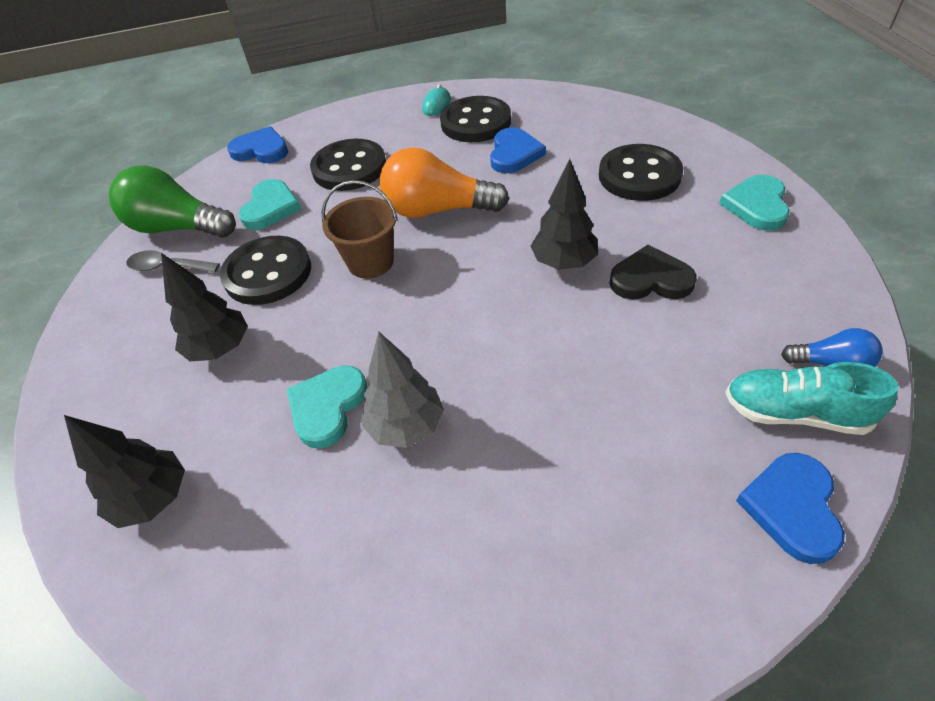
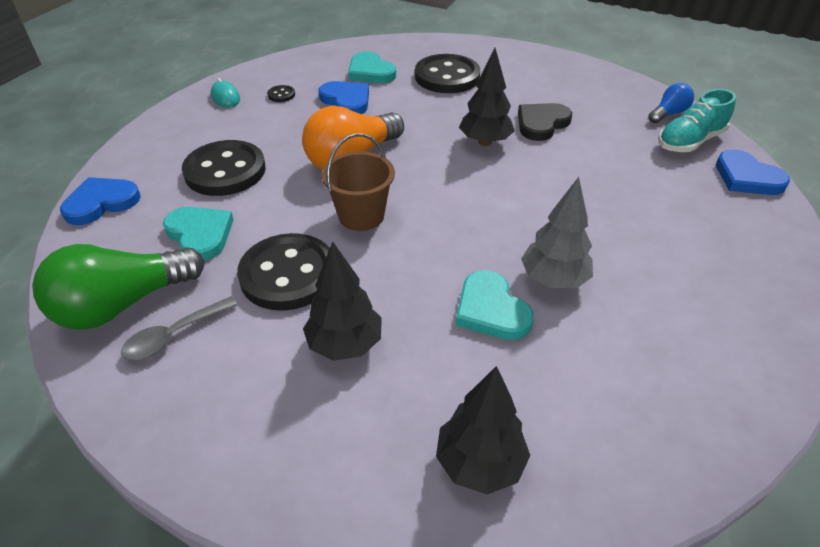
camera: 55 degrees left, 5 degrees down
black button [440,96,511,142] -> black button [267,85,295,102], size x0.40
turquoise heart [719,175,790,231] -> turquoise heart moved to [348,51,396,83]

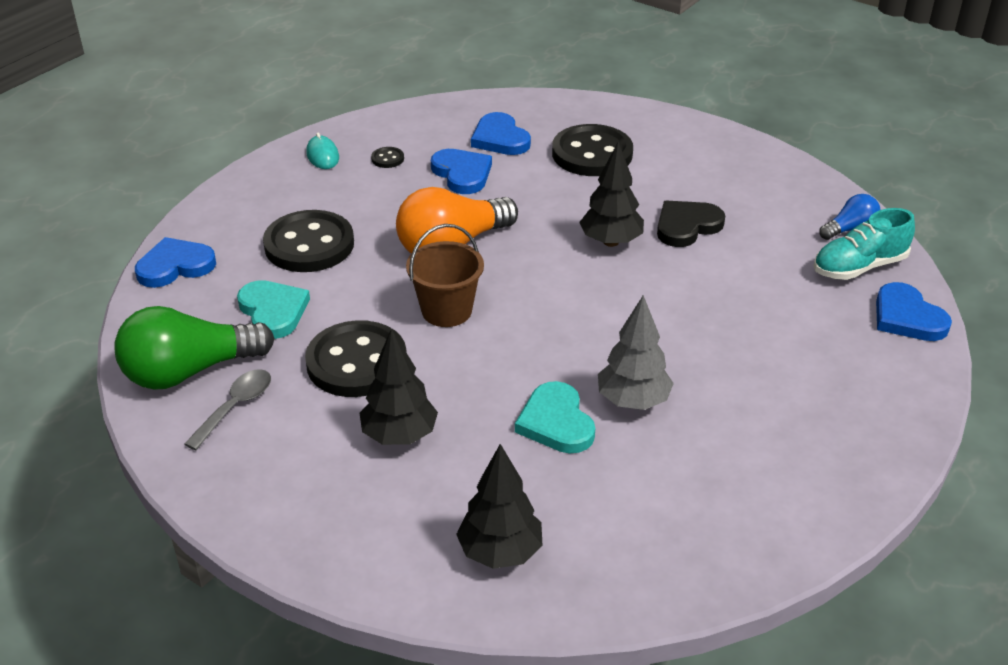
camera: 10 degrees right, 5 degrees down
grey spoon [121,296,238,360] -> grey spoon turned 150 degrees clockwise [184,369,271,450]
turquoise heart [348,51,396,83] -> blue heart [471,112,531,155]

